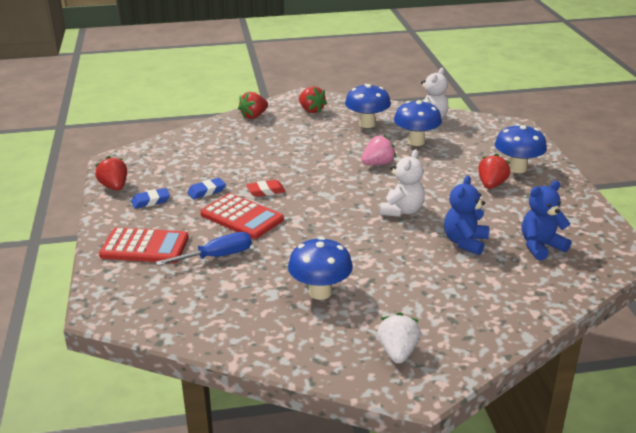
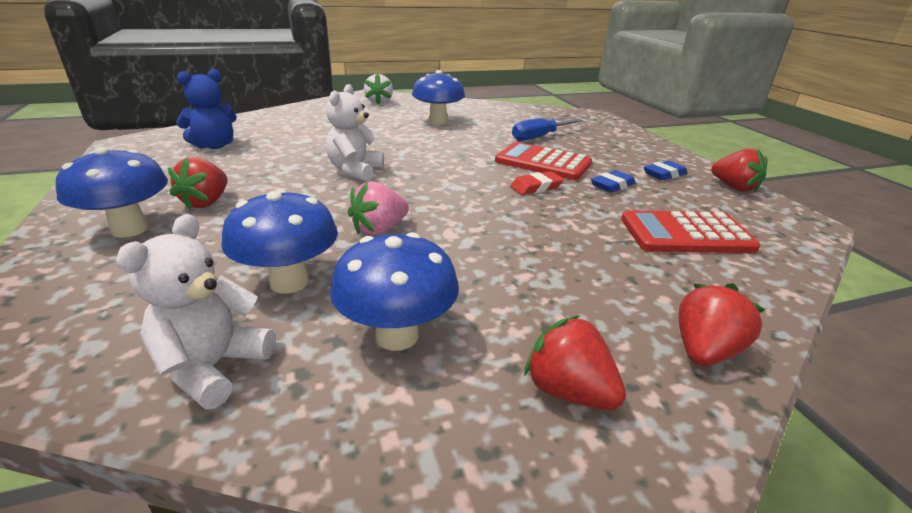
camera: 170 degrees right, 0 degrees up
red calculator [99,227,189,263] -> red calculator moved to [621,210,761,253]
blue teddy bear [444,175,489,255] -> none

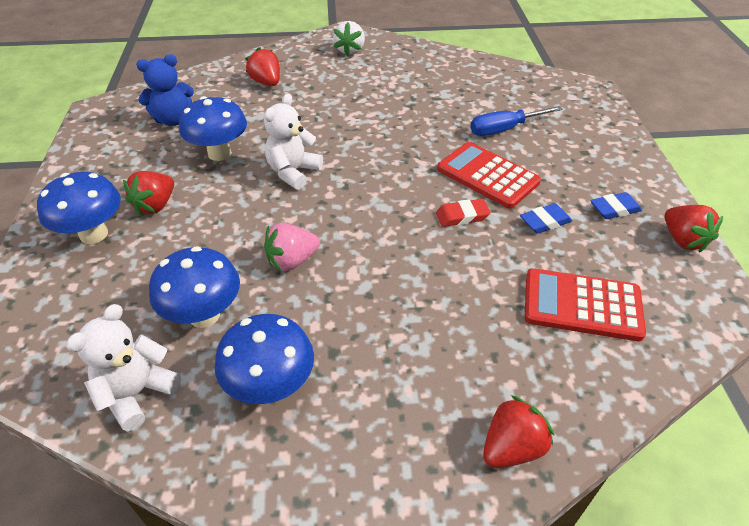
camera: 15 degrees right, 15 degrees up
blue mushroom [412,70,465,125] -> blue mushroom moved to [179,96,247,161]
red strawberry [524,315,626,410] -> red strawberry moved to [245,47,280,86]

